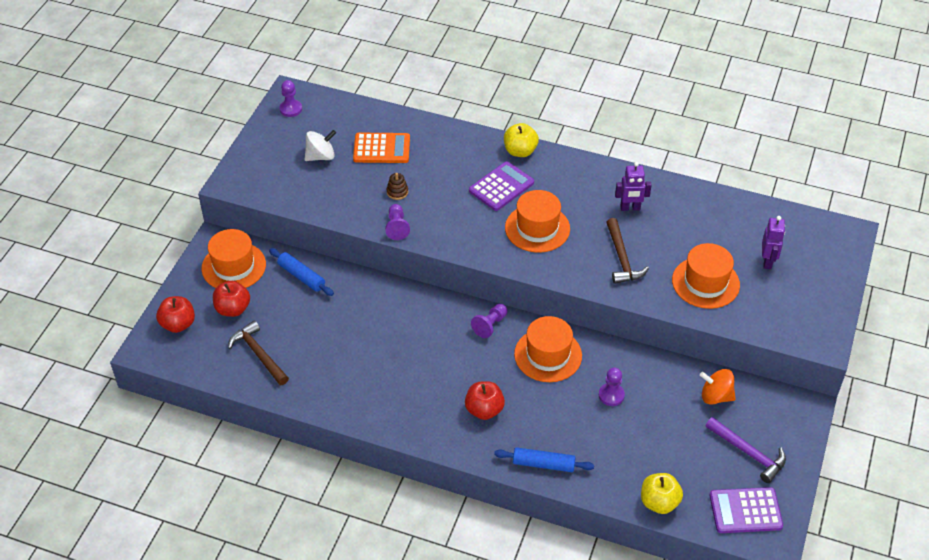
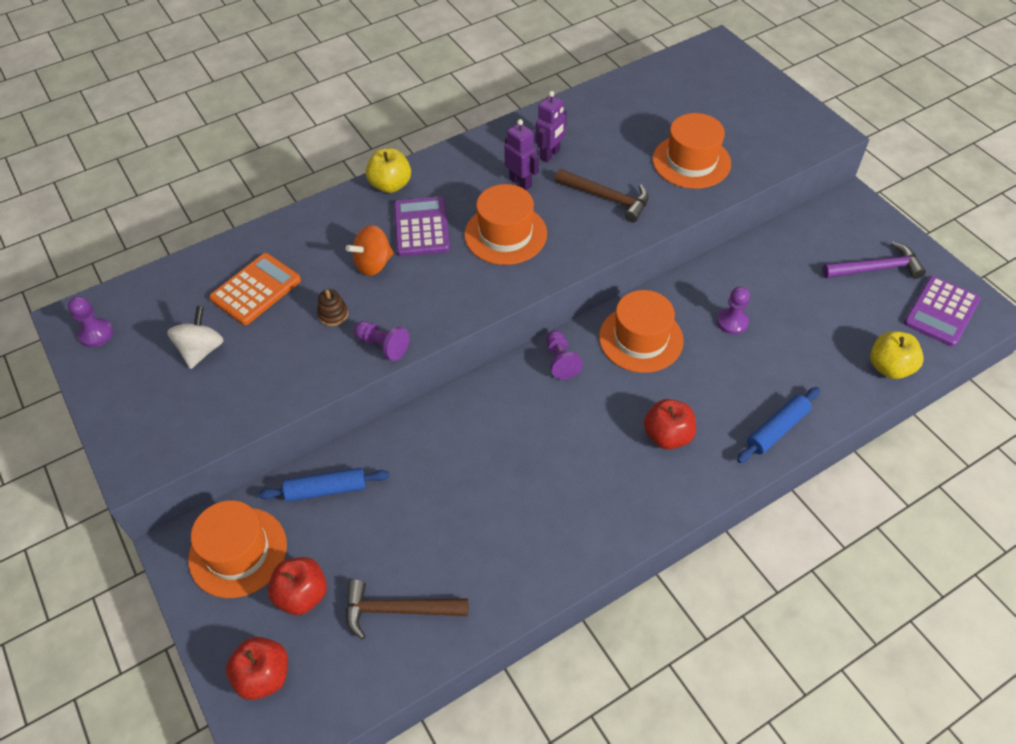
camera: 50 degrees left, 5 degrees up
orange spinning top [700,369,736,405] -> orange spinning top moved to [346,225,394,276]
purple robot [762,216,785,269] -> purple robot moved to [504,119,539,190]

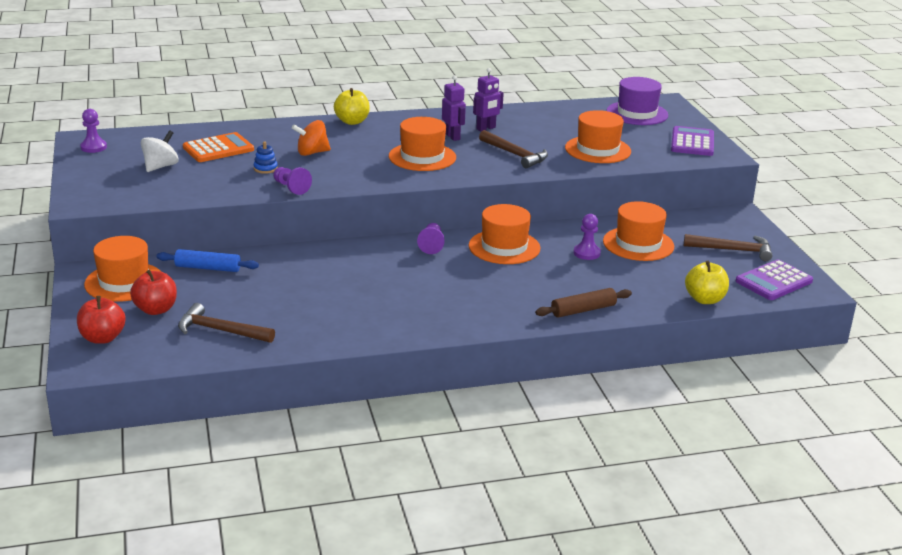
camera: 15 degrees right, 25 degrees down
brown stacking toy [317,289,348,326] -> blue stacking toy [254,142,278,174]
purple calculator [394,196,450,257] -> purple calculator moved to [671,126,714,156]
red apple [644,399,696,449] -> none
blue rolling pin [737,387,820,463] -> brown rolling pin [535,288,632,318]
purple hammer [823,242,926,279] -> brown hammer [684,234,773,261]
none -> orange hat [603,201,674,261]
none -> purple hat [606,77,668,125]

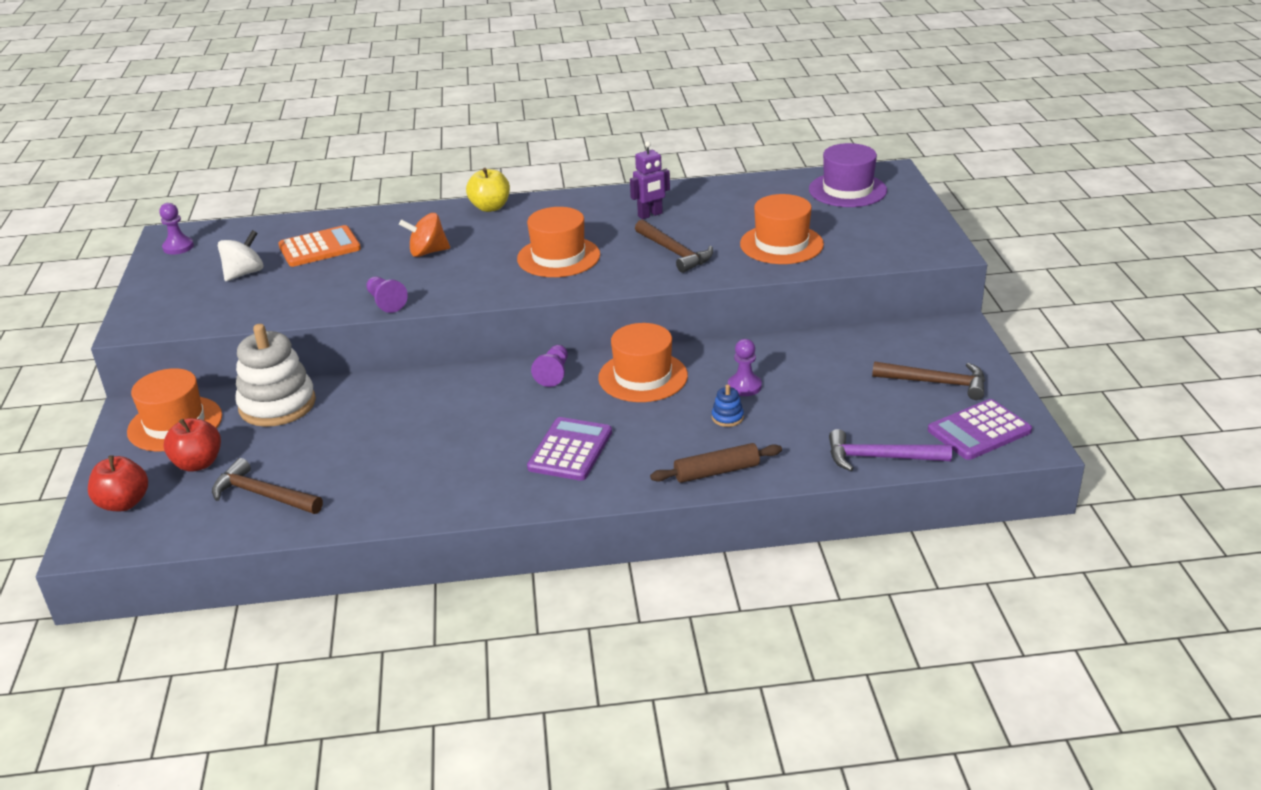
camera: 10 degrees right, 5 degrees up
blue rolling pin [156,249,259,272] -> white stacking toy [235,324,316,427]
blue stacking toy [254,142,278,174] -> blue stacking toy moved to [712,384,744,427]
purple robot [442,75,466,141] -> none
orange hat [603,201,674,261] -> none
purple calculator [671,126,714,156] -> purple calculator moved to [527,417,612,481]
yellow apple [685,261,729,304] -> purple hammer [829,429,952,471]

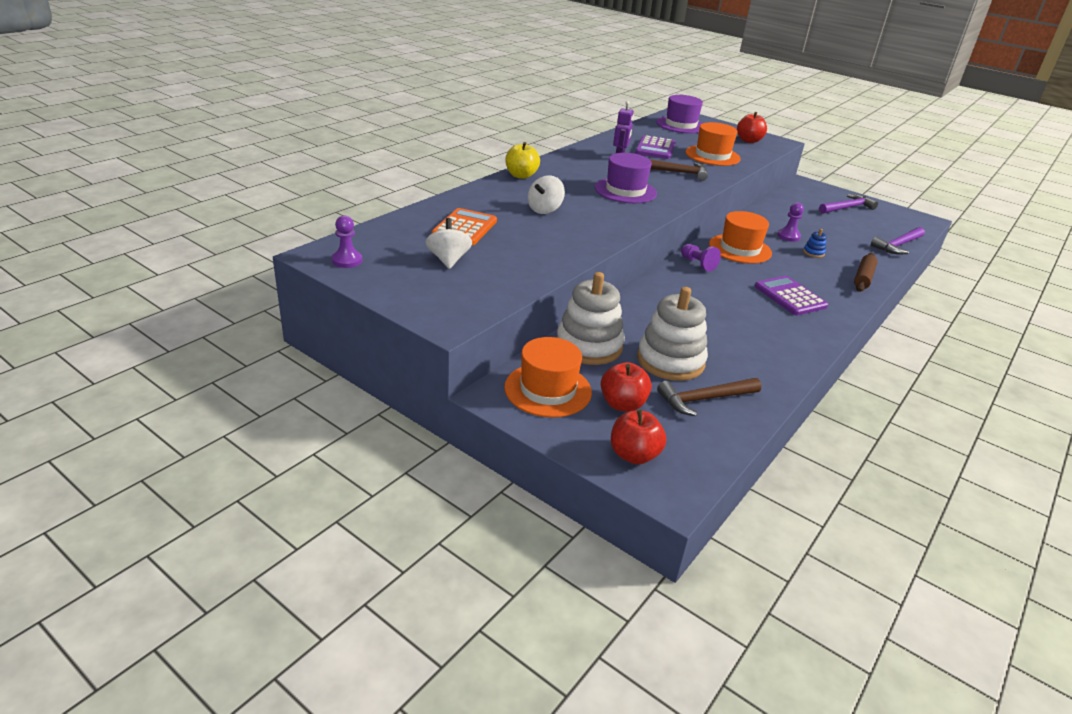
camera: 50 degrees left, 0 degrees up
purple pawn [366,276,408,313] -> none
orange spinning top [399,213,450,257] -> white spinning top [528,175,565,214]
orange hat [517,207,600,277] -> purple hat [595,153,657,203]
brown hammer [872,361,985,400] -> purple hammer [819,194,878,214]
purple calculator [928,399,1032,460] -> purple calculator moved to [635,135,675,159]
none -> white stacking toy [637,287,708,381]
none -> red apple [737,112,767,143]

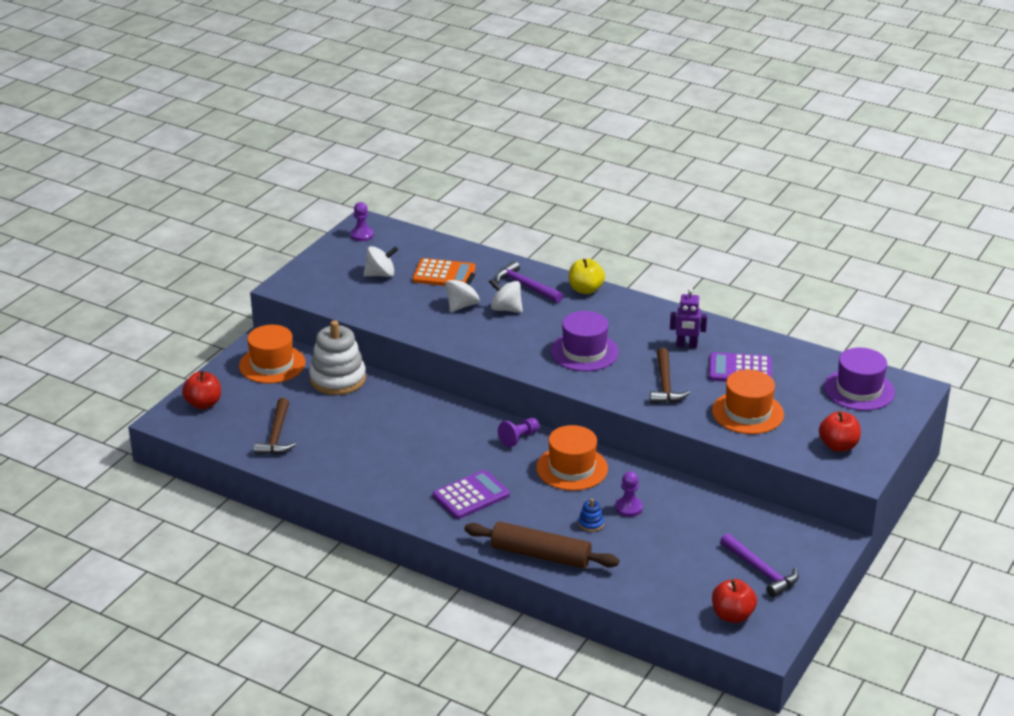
camera: 85 degrees right, 0 degrees up
red apple [601,362,652,412] -> red apple moved to [712,579,757,623]
white stacking toy [637,287,708,381] -> none
brown hammer [657,378,761,416] -> brown hammer turned 150 degrees counterclockwise [254,398,296,455]
brown rolling pin [854,253,878,292] -> brown rolling pin [464,522,619,569], size x1.53
purple hammer [871,227,925,254] -> purple hammer moved to [495,261,563,303]
none -> white spinning top [445,272,480,312]

